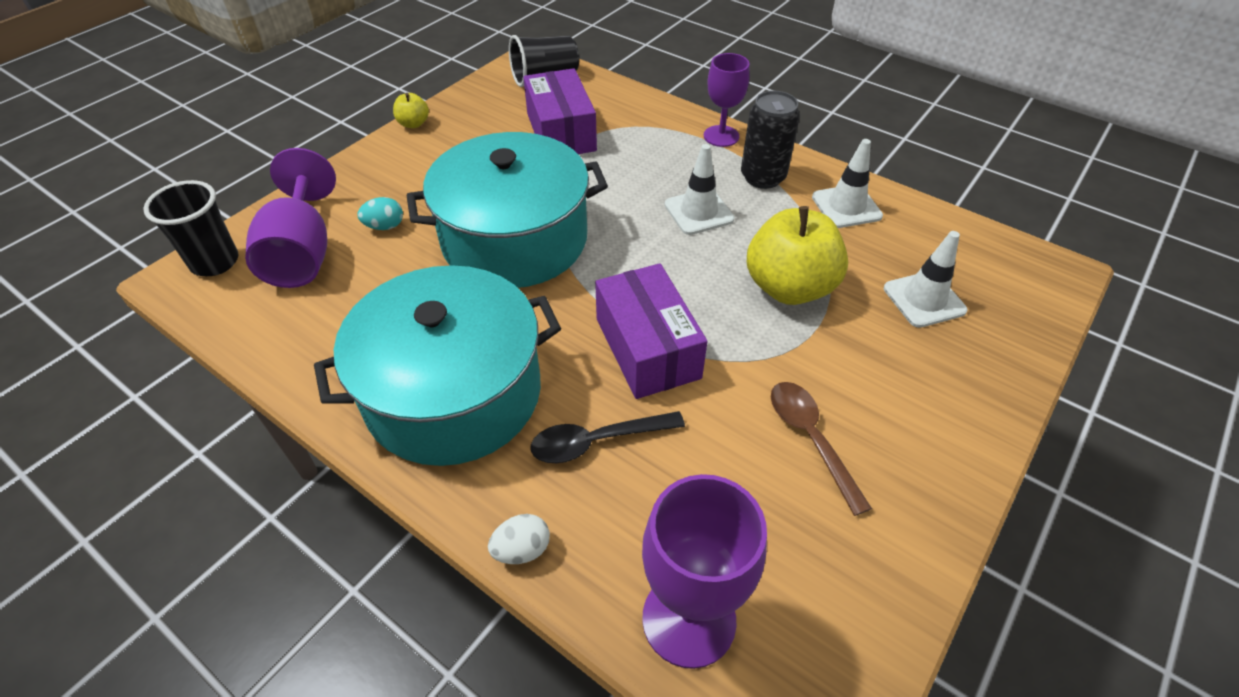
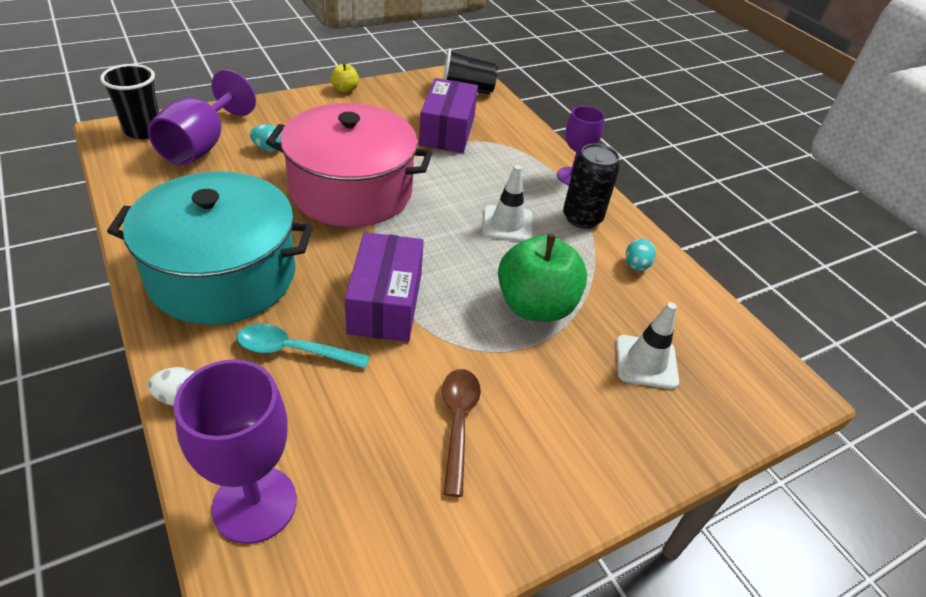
camera: 20 degrees right, 5 degrees down
turquoise pot [407,132,608,288] -> pink pot [266,103,432,227]
black spoon [531,411,685,463] -> turquoise spoon [237,324,370,369]
yellow apple [747,206,848,305] -> green apple [498,234,587,322]
white traffic cone [812,139,883,228] -> turquoise egg [626,239,656,271]

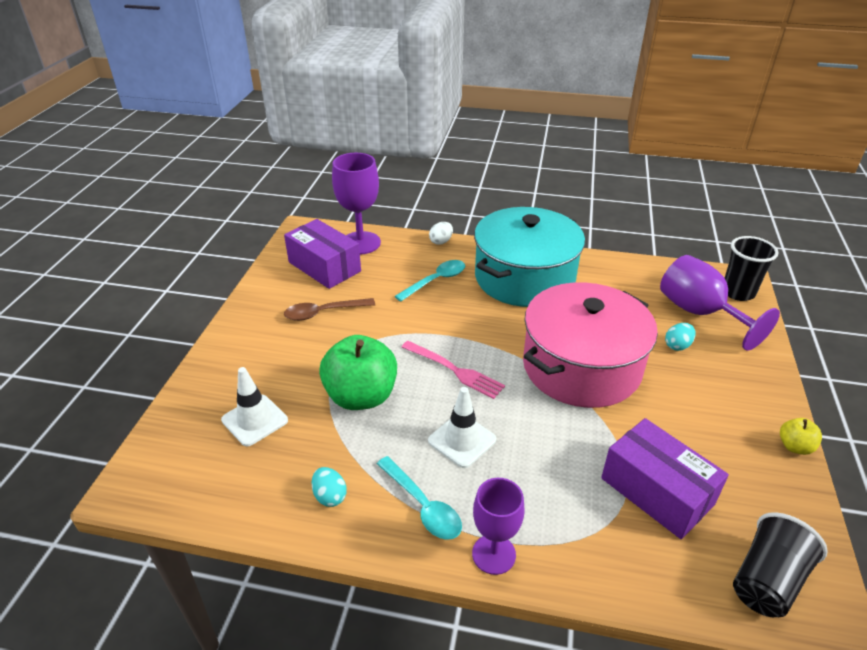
camera: 135 degrees right, 5 degrees down
purple box [345,232,424,342] -> purple box moved to [284,219,361,289]
brown spoon [442,369,481,497] -> brown spoon turned 120 degrees clockwise [284,298,375,321]
black can [563,143,620,229] -> turquoise spoon [377,456,462,540]
none -> pink fork [402,341,505,399]

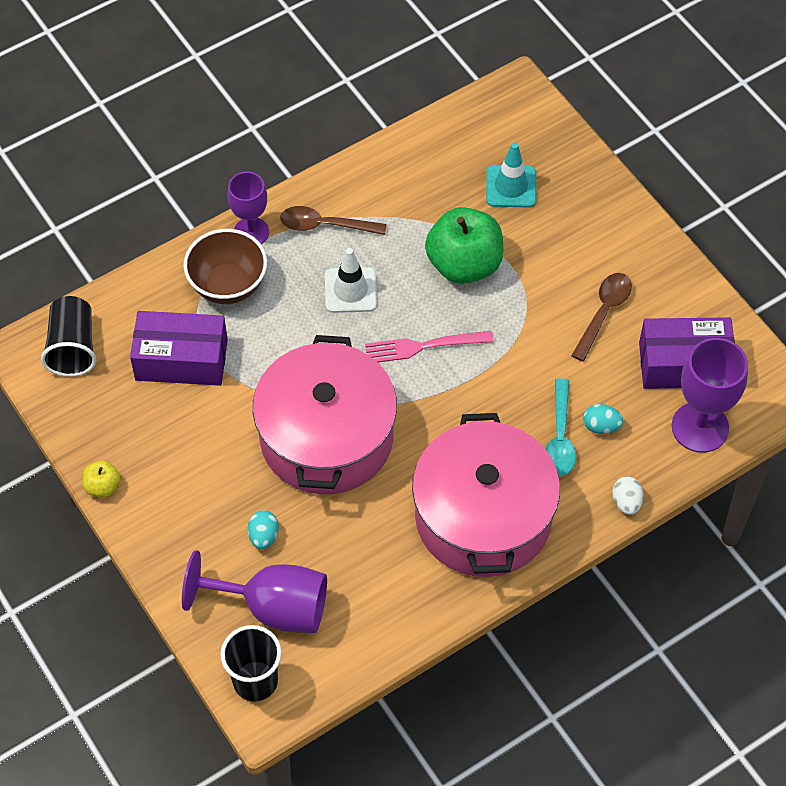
camera: 135 degrees right, 20 degrees up
white traffic cone [221,367,288,446] -> turquoise traffic cone [486,142,536,208]
turquoise egg [311,467,347,507] -> turquoise egg moved to [583,404,623,434]
turquoise spoon [377,456,462,540] -> brown spoon [280,206,387,235]
turquoise pot [474,207,585,307] -> pink pot [412,413,560,577]
none -> brown bowl [183,229,267,304]

